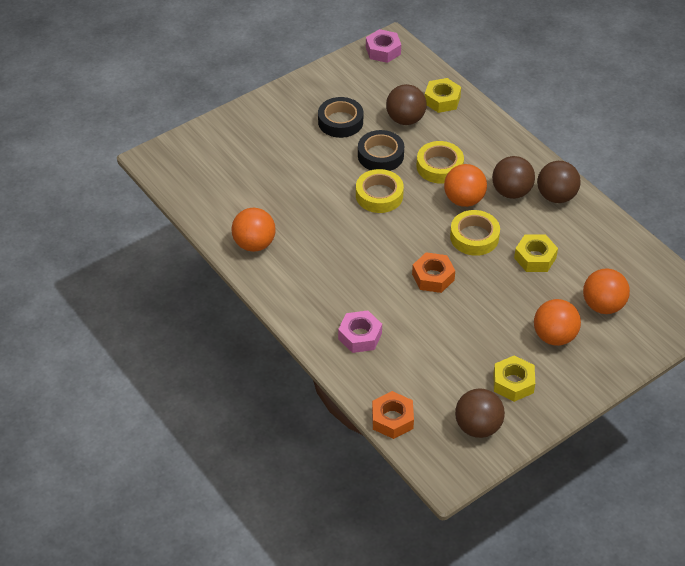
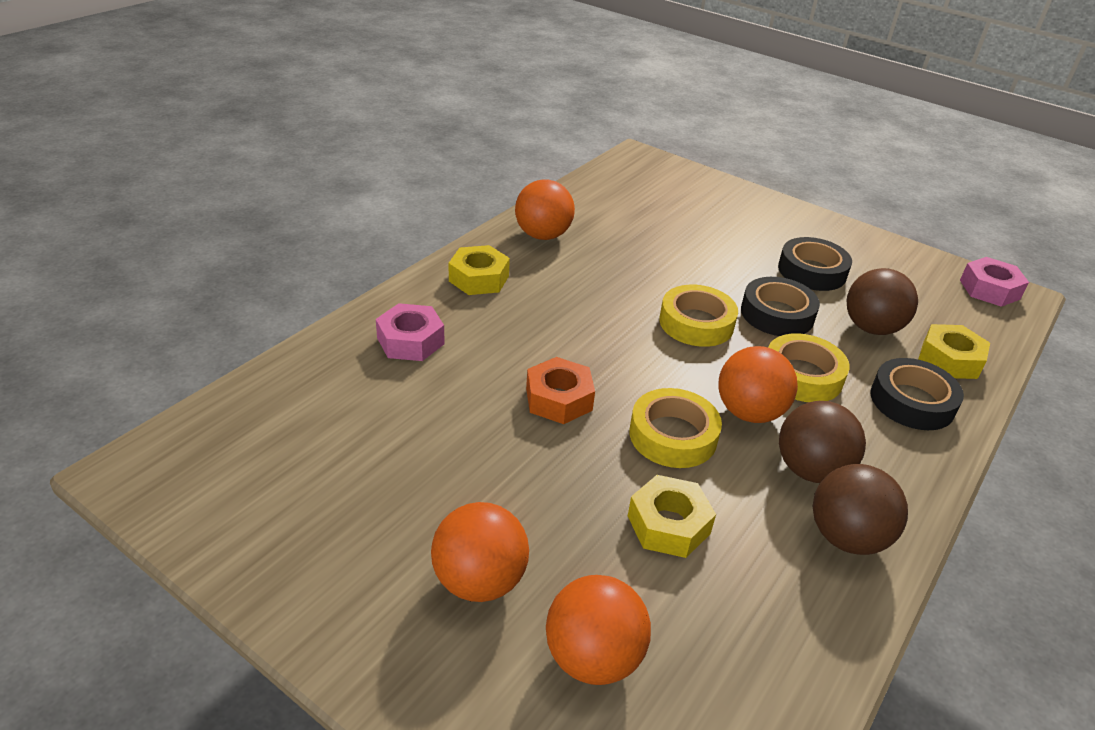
camera: 70 degrees right, 10 degrees down
orange nut [372,391,414,439] -> none
brown ball [455,388,505,438] -> none
yellow nut [493,355,535,402] -> yellow nut moved to [449,245,510,295]
none -> black tape [870,358,964,430]

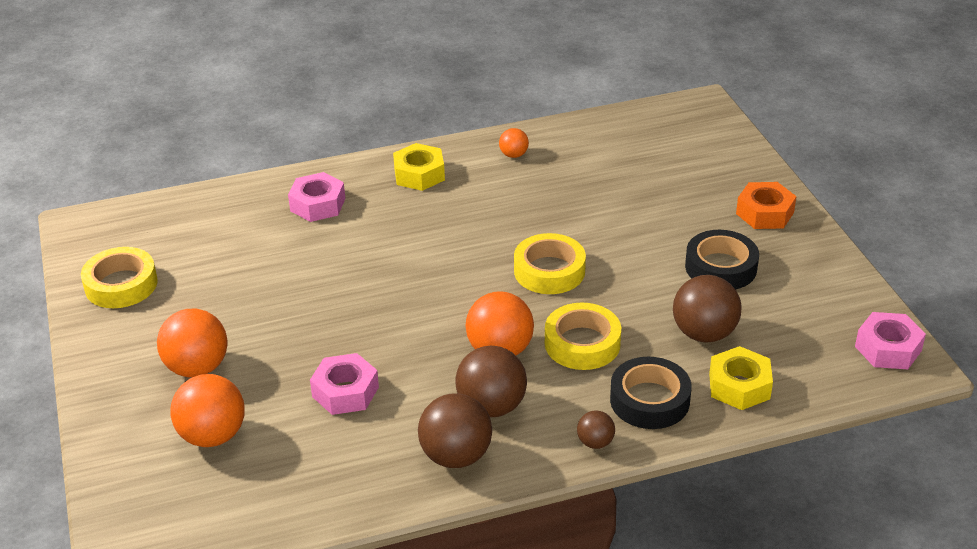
camera: 40 degrees right, 0 degrees up
orange ball [515,179,575,240] -> orange ball [499,128,529,158], size x0.52
orange nut [526,357,595,424] -> orange nut moved to [736,182,797,229]
yellow nut [628,475,716,558] -> pink nut [310,353,379,415]
yellow tape [629,388,722,468] -> yellow tape moved to [81,247,158,308]
black tape [741,277,820,336] -> none
none -> brown ball [577,411,615,449]

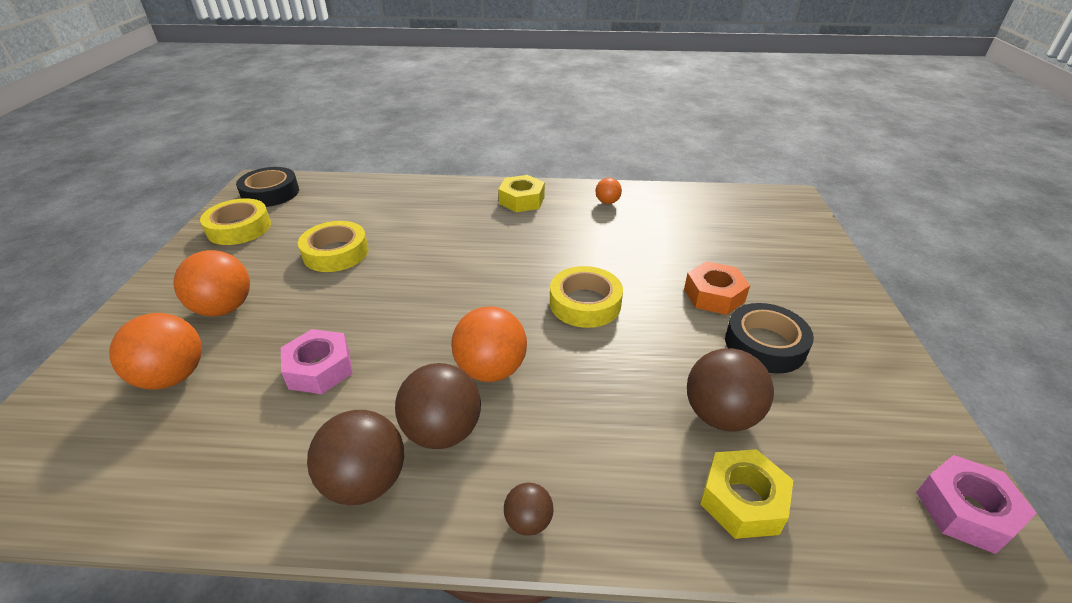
camera: 20 degrees right, 0 degrees up
pink nut [288,172,345,222] -> none
yellow tape [545,303,621,370] -> yellow tape moved to [298,221,369,272]
black tape [610,357,692,429] -> black tape moved to [236,167,299,207]
orange nut [736,182,797,229] -> orange nut moved to [684,261,750,315]

